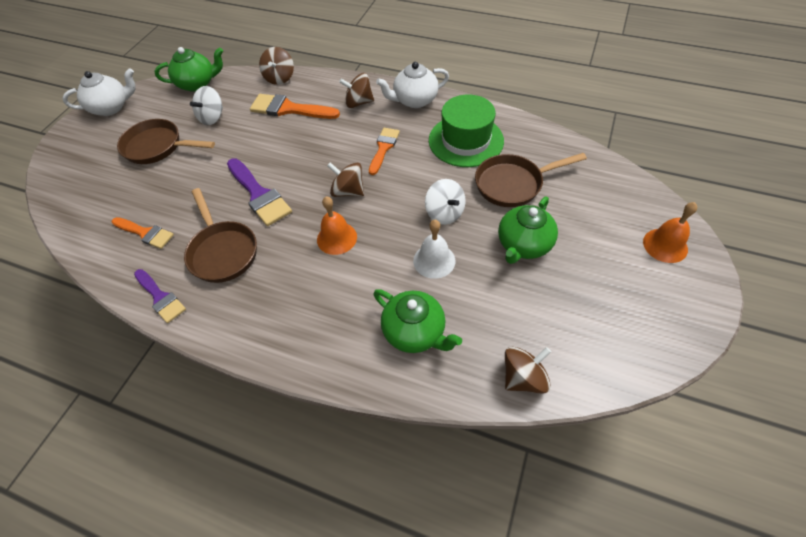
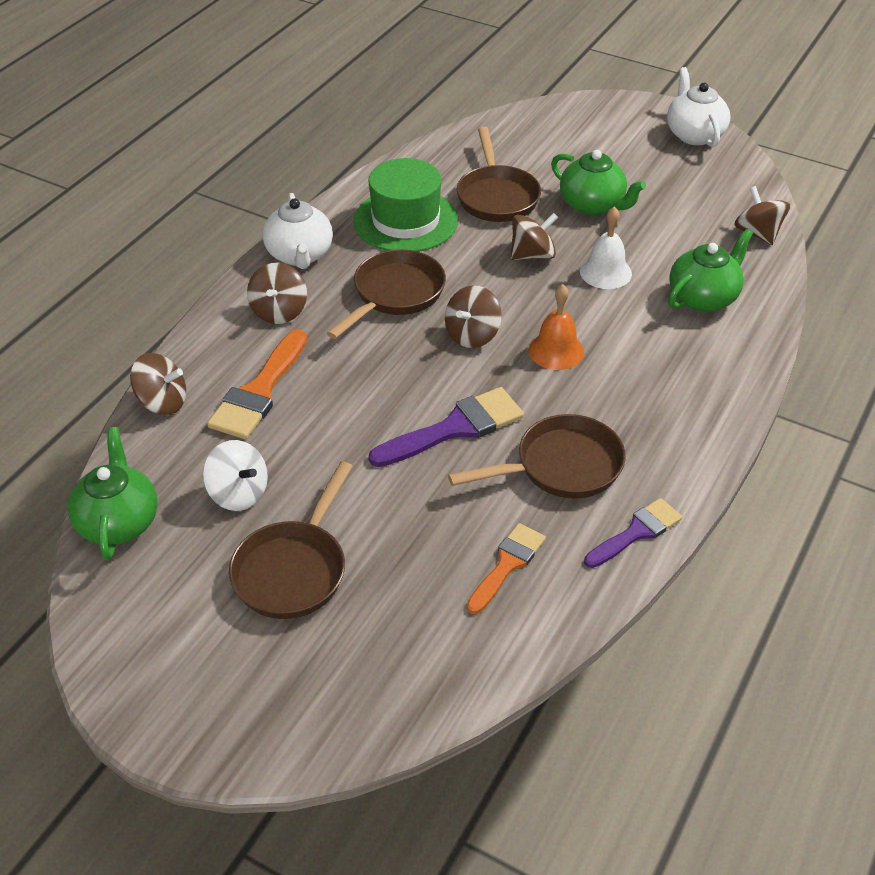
camera: 85 degrees left, 10 degrees down
white teapot [63,68,136,116] -> white teapot moved to [667,67,730,147]
orange brush [369,128,400,175] -> brown pan [327,249,446,339]
white spinning top [425,179,466,225] -> brown spinning top [511,213,558,260]
orange bell [643,202,697,263] -> none

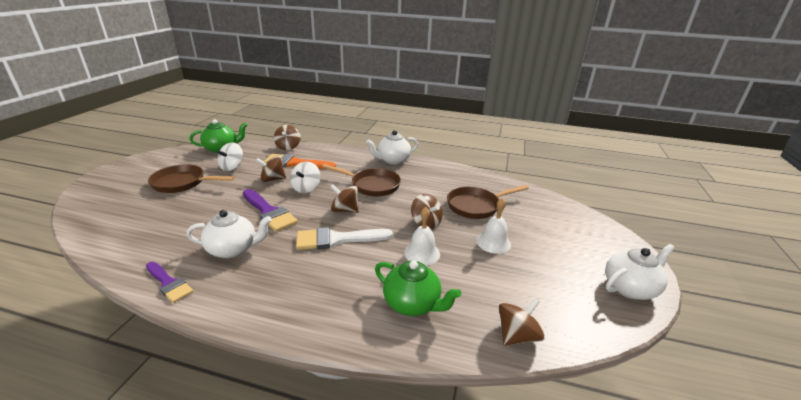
camera: 75 degrees right, 15 degrees down
brown spinning top [247,263,307,324] -> brown spinning top moved to [256,155,286,182]
green hat [353,158,458,252] -> none
brown pan [448,414,626,499] -> white teapot [186,210,272,258]
orange brush [467,523,546,614] -> none
orange bell [529,284,584,370] -> white brush [296,227,393,250]
green teapot [551,150,646,215] -> white bell [476,198,511,254]
none -> white spinning top [290,162,320,193]

